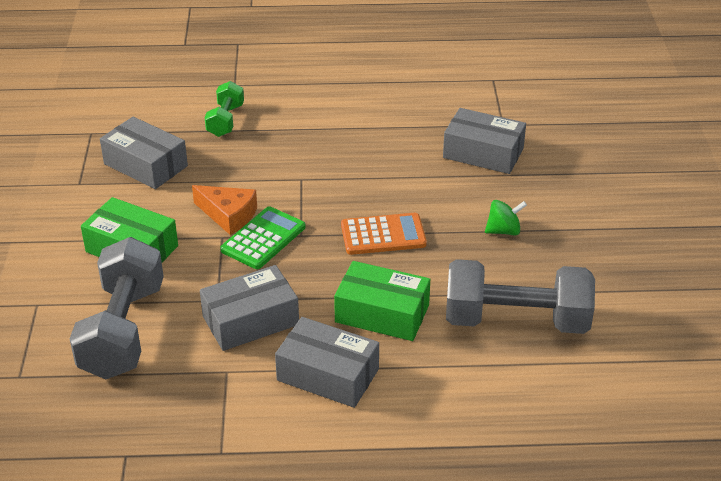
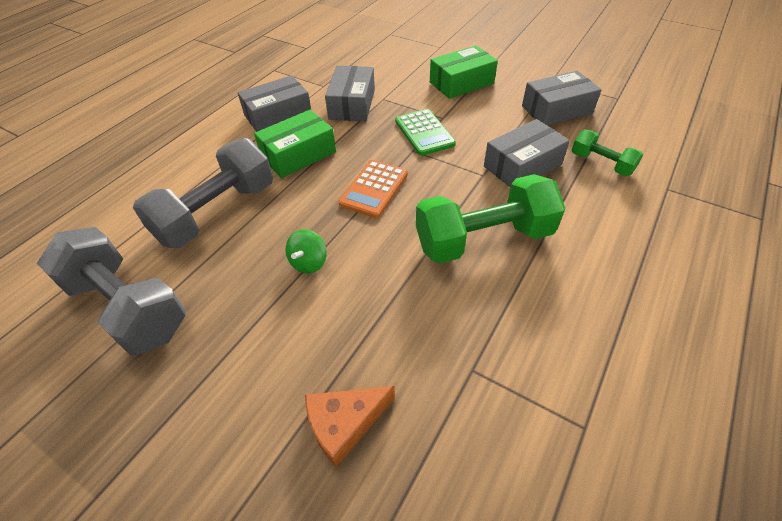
camera: 125 degrees right, 10 degrees up
grey dumbbell [70,237,164,379] -> grey dumbbell moved to [37,227,186,356]
orange cheese [192,185,257,235] -> orange cheese moved to [305,386,395,467]
grey box [443,108,526,174] -> grey box moved to [484,119,570,188]
none -> green dumbbell [416,174,565,264]

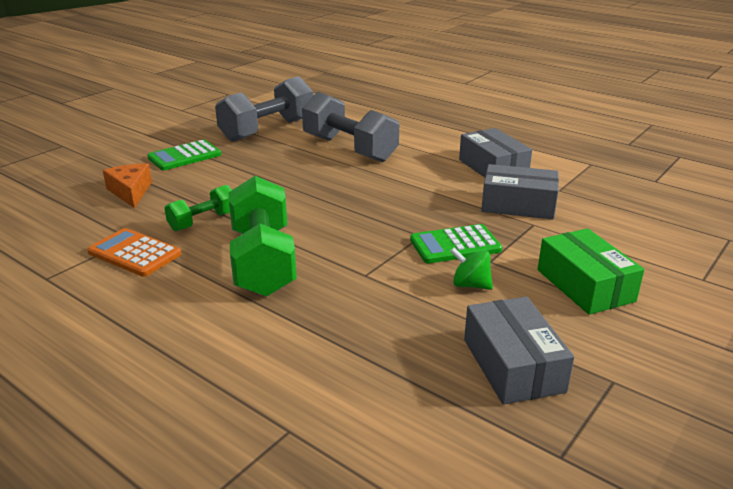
camera: 95 degrees right, 20 degrees down
green box [254,110,336,178] -> none
green spinning top [286,229,327,273] -> green spinning top moved to [450,248,493,290]
orange calculator [339,160,408,218] -> orange calculator moved to [87,228,181,277]
grey box [484,119,570,188] -> none
green dumbbell [572,129,643,176] -> green dumbbell moved to [165,185,231,231]
none -> green calculator [147,140,221,170]

